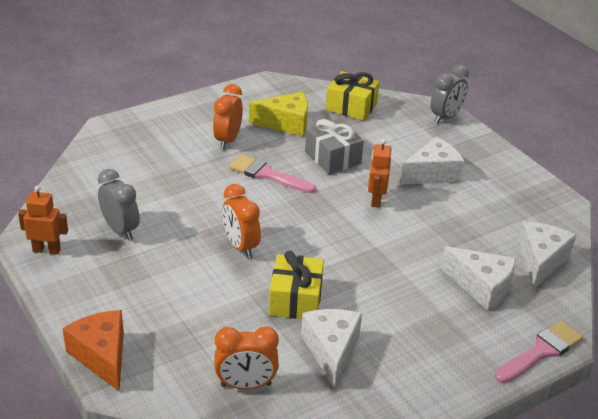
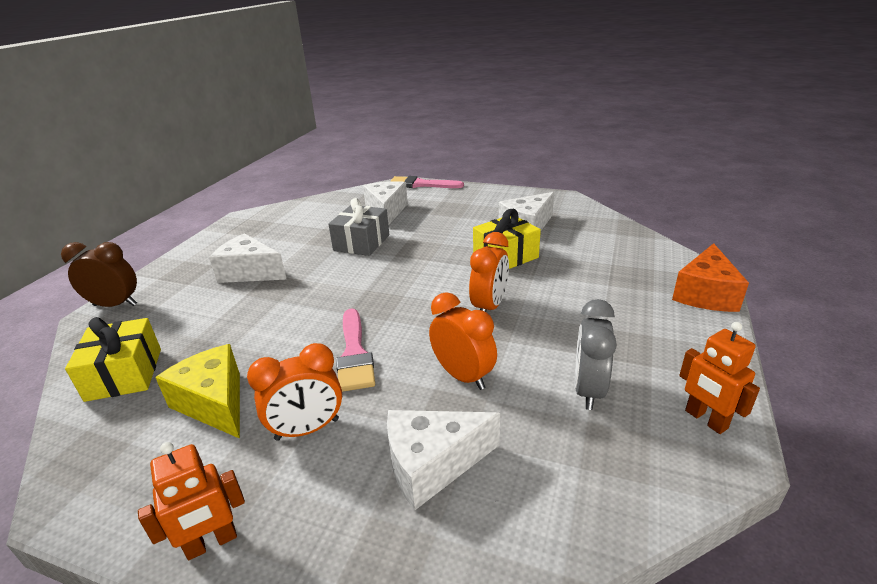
camera: 125 degrees left, 5 degrees down
orange clock [214,326,279,389] -> orange clock moved to [429,292,497,390]
grey gift [305,119,364,174] -> grey gift moved to [328,198,389,256]
orange robot [368,139,392,208] -> orange robot moved to [138,442,245,560]
grey clock [430,65,469,123] -> brown clock [61,242,137,307]
white cheese [518,222,576,289] -> white cheese moved to [387,410,500,510]

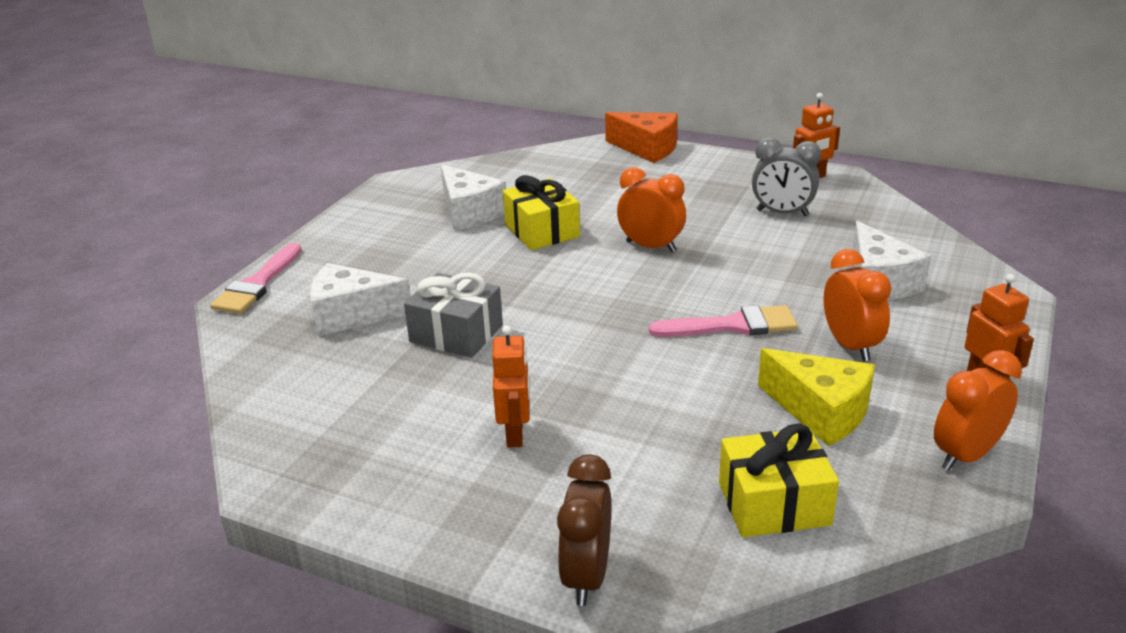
camera: 85 degrees left, 0 degrees up
yellow cheese [155,344,240,439] -> yellow cheese turned 105 degrees counterclockwise [758,348,875,446]
white cheese [209,233,287,283] -> orange robot [492,325,530,447]
orange clock [429,292,497,390] -> orange clock moved to [934,350,1022,471]

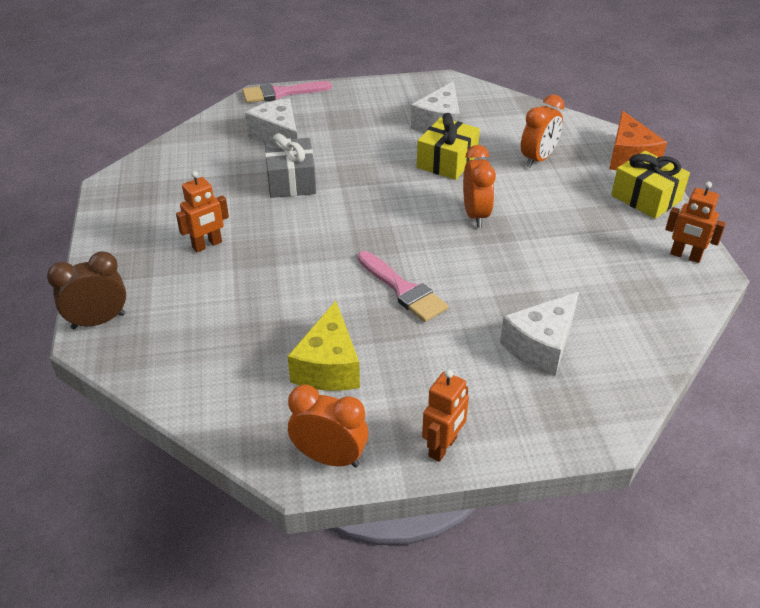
camera: 55 degrees right, 10 degrees up
yellow gift [719,424,839,537] -> yellow gift moved to [611,151,690,219]
grey clock [752,137,821,216] -> none
orange clock [823,249,892,361] -> orange clock moved to [521,95,565,168]

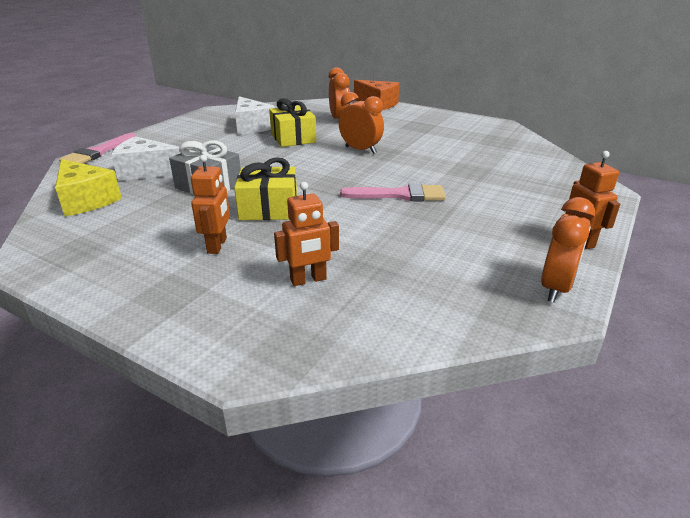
camera: 50 degrees left, 10 degrees down
brown clock [47,251,126,329] -> none
yellow cheese [288,301,360,391] -> yellow cheese moved to [55,159,122,216]
orange clock [288,385,368,467] -> orange clock turned 150 degrees clockwise [541,197,595,302]
white cheese [500,292,579,376] -> none
yellow gift [611,151,690,219] -> yellow gift moved to [234,157,297,220]
orange robot [665,182,726,263] -> orange robot moved to [274,182,339,286]

